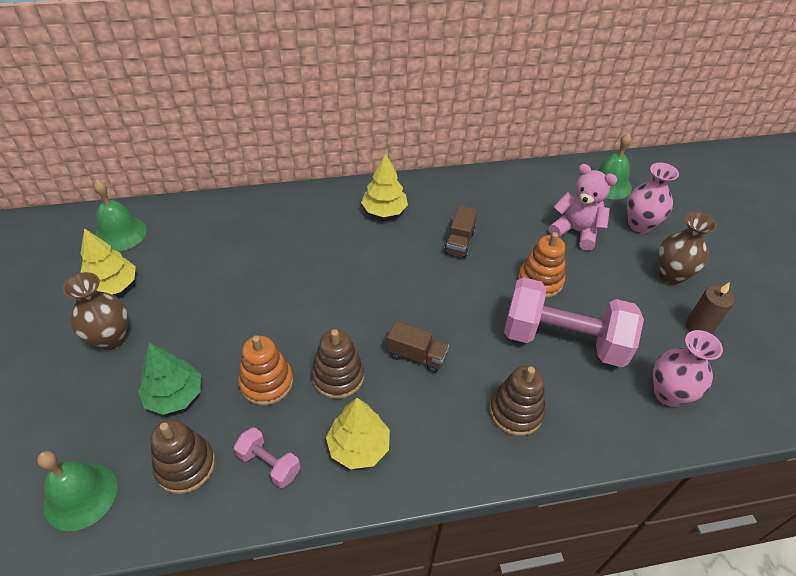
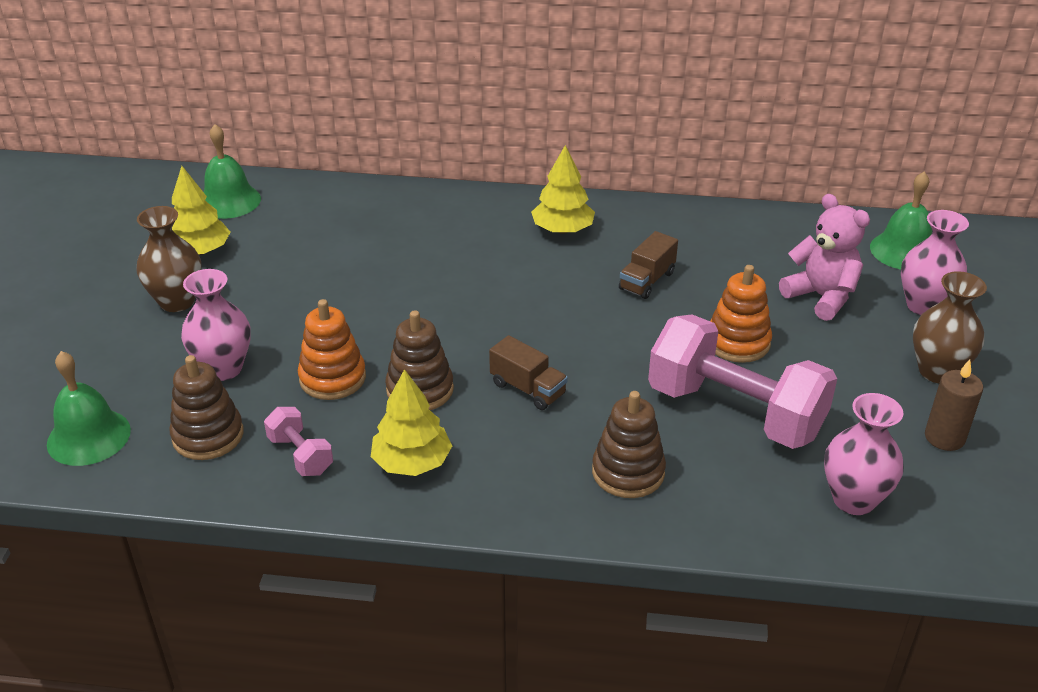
camera: 20 degrees right, 10 degrees down
green tree [138,343,201,415] -> pink vase [181,269,251,381]

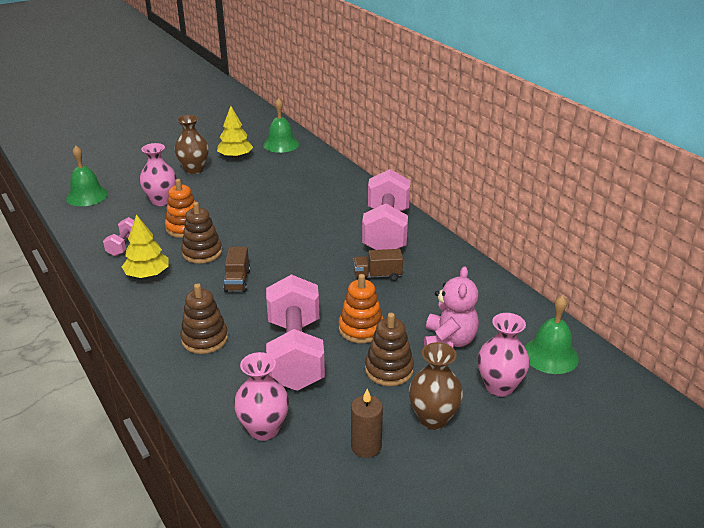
camera: 50 degrees right, 5 degrees down
brown stacking toy [170,355,244,460] -> brown stacking toy moved to [365,313,414,386]
yellow tree [531,145,595,234] -> pink dumbbell [362,169,410,250]

